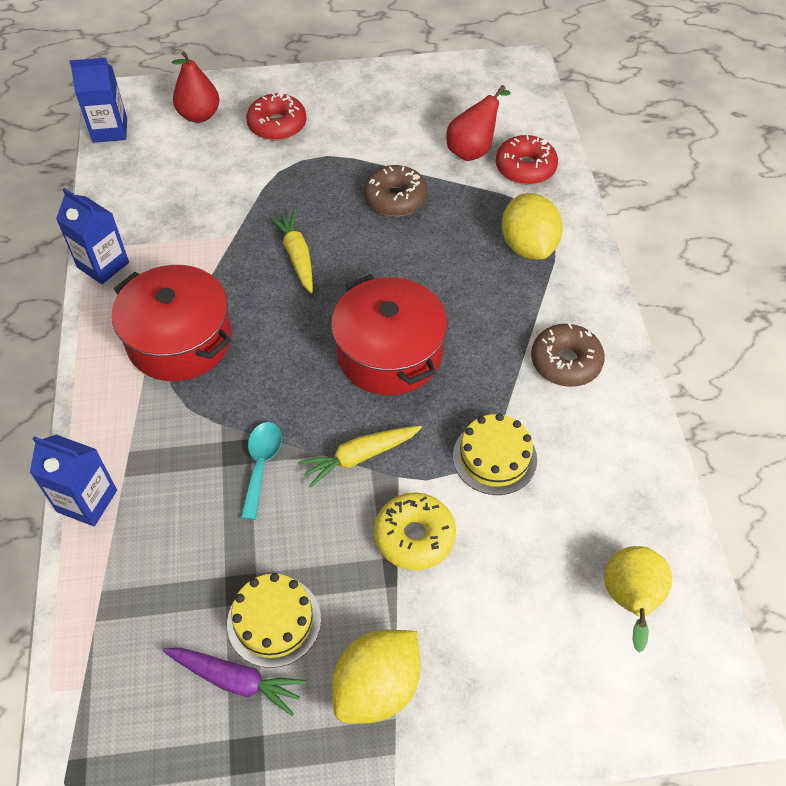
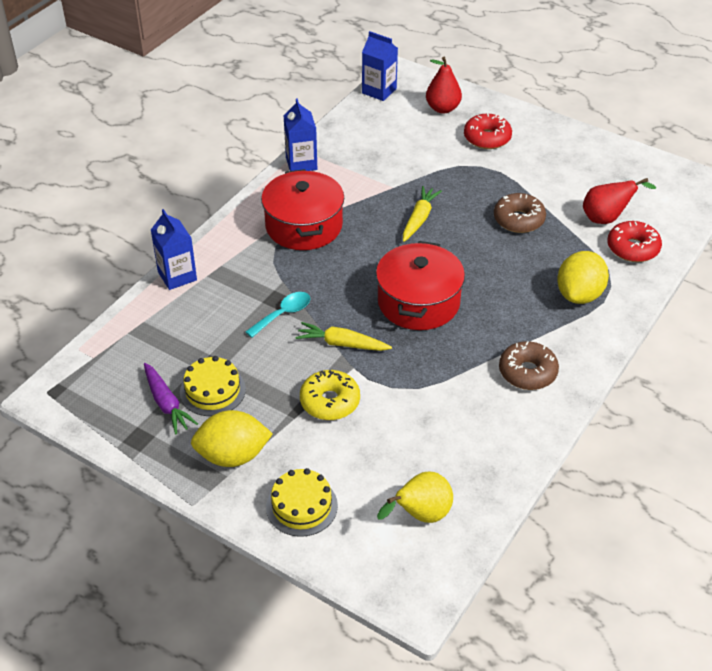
camera: 40 degrees right, 10 degrees down
yellow cake [453,413,537,495] -> yellow cake moved to [266,468,338,537]

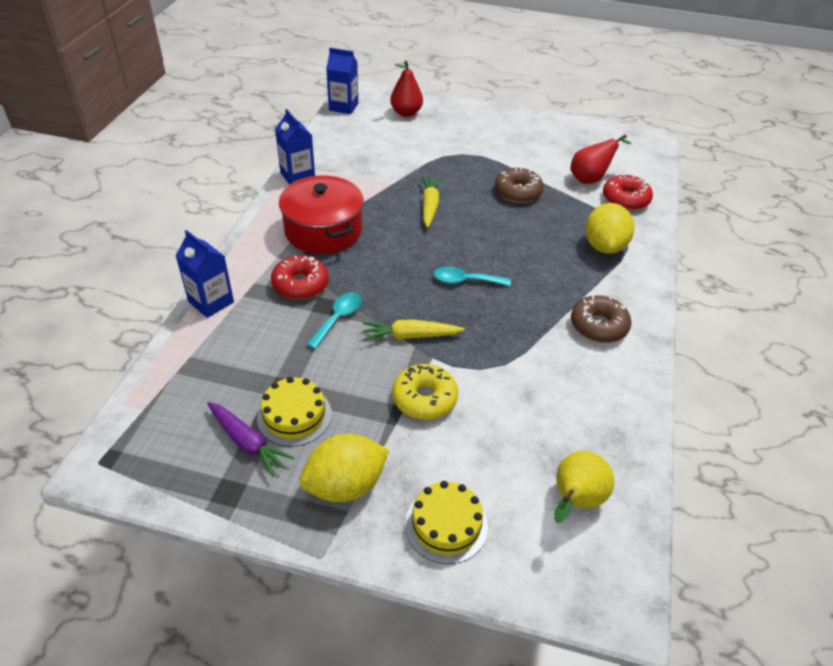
camera: 20 degrees left, 0 degrees up
red pot [376,241,465,330] -> turquoise spoon [434,266,511,286]
red donut [464,113,512,149] -> red donut moved to [271,255,329,300]

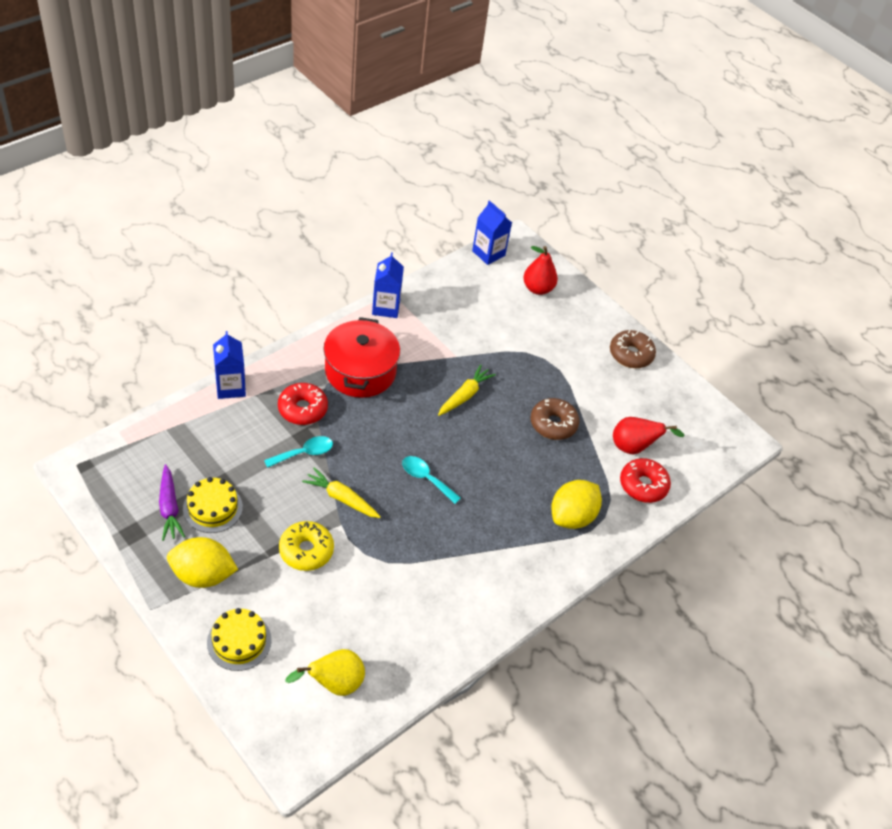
camera: 30 degrees right, 5 degrees up
brown donut [571,295,631,343] -> brown donut moved to [610,330,656,368]

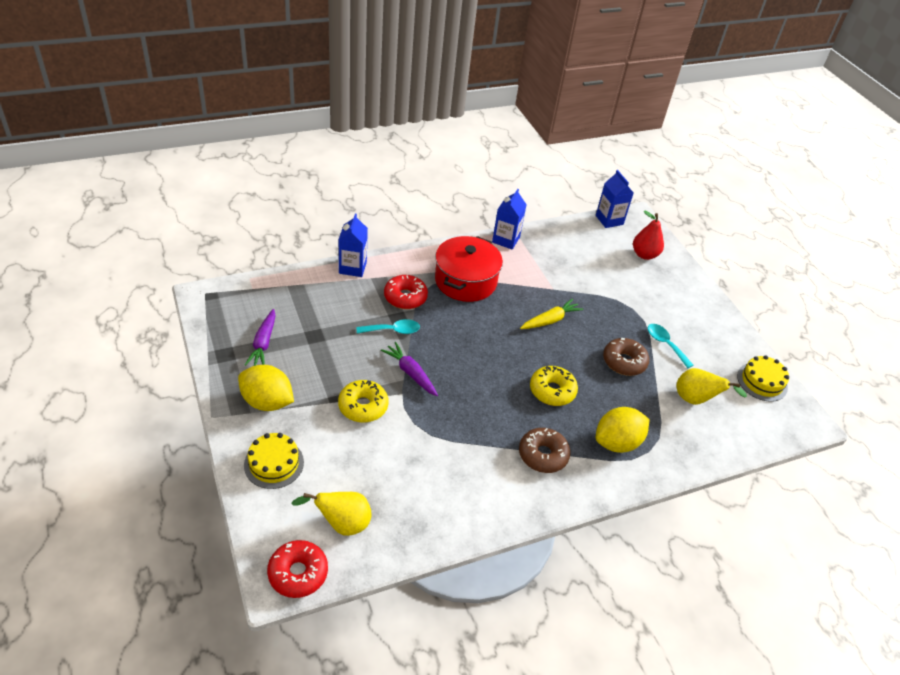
camera: 20 degrees right, 5 degrees down
yellow cake [183,477,243,533] -> yellow cake moved to [737,355,789,402]
yellow carrot [302,467,381,518] -> purple carrot [381,342,438,396]
turquoise spoon [402,456,461,504] -> turquoise spoon moved to [648,324,694,368]
brown donut [610,330,656,368] -> brown donut moved to [519,428,570,473]
red pear [613,417,685,454] -> yellow pear [677,368,747,405]
red donut [620,458,671,503] -> red donut moved to [267,540,328,598]
none -> yellow donut [530,366,578,406]

